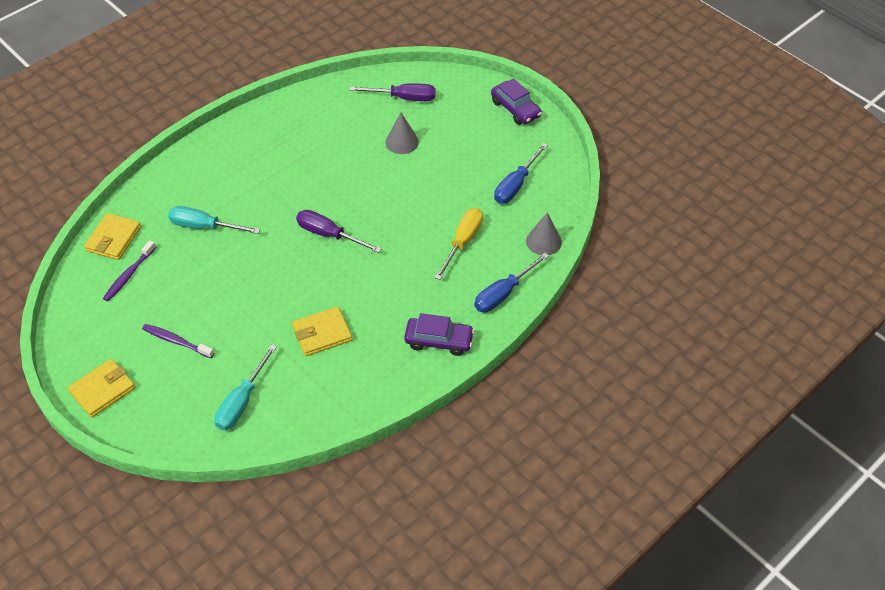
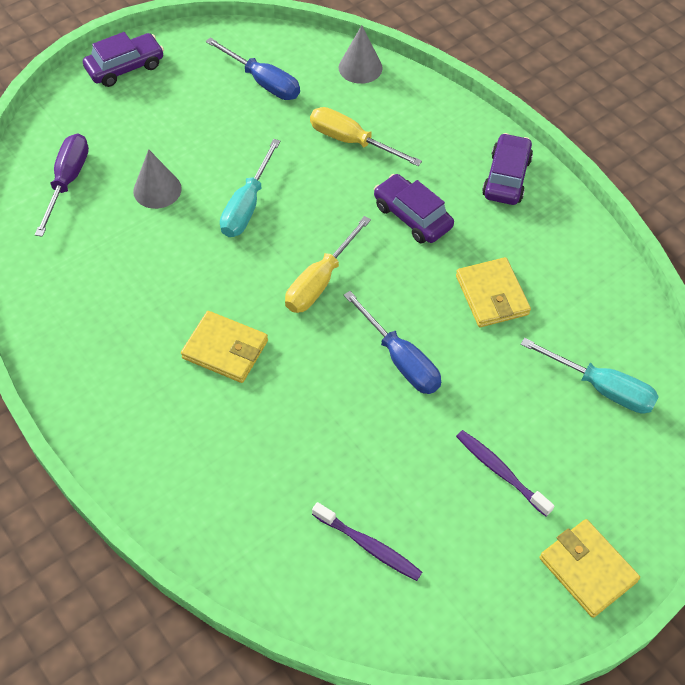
camera: 85 degrees left, 5 degrees up
yellow wallet [84,213,141,260] -> yellow wallet moved to [181,311,268,383]
purple toothbrush [142,324,214,358] -> purple toothbrush turned 105 degrees clockwise [456,430,554,516]
turquoise screwdriver [168,206,260,234] -> turquoise screwdriver moved to [220,139,281,237]
purple screwdriver [296,210,382,253] -> yellow screwdriver [285,216,371,313]
blue screwdriver [474,253,549,313] -> blue screwdriver moved to [344,291,441,394]
none -> purple car [374,174,454,243]

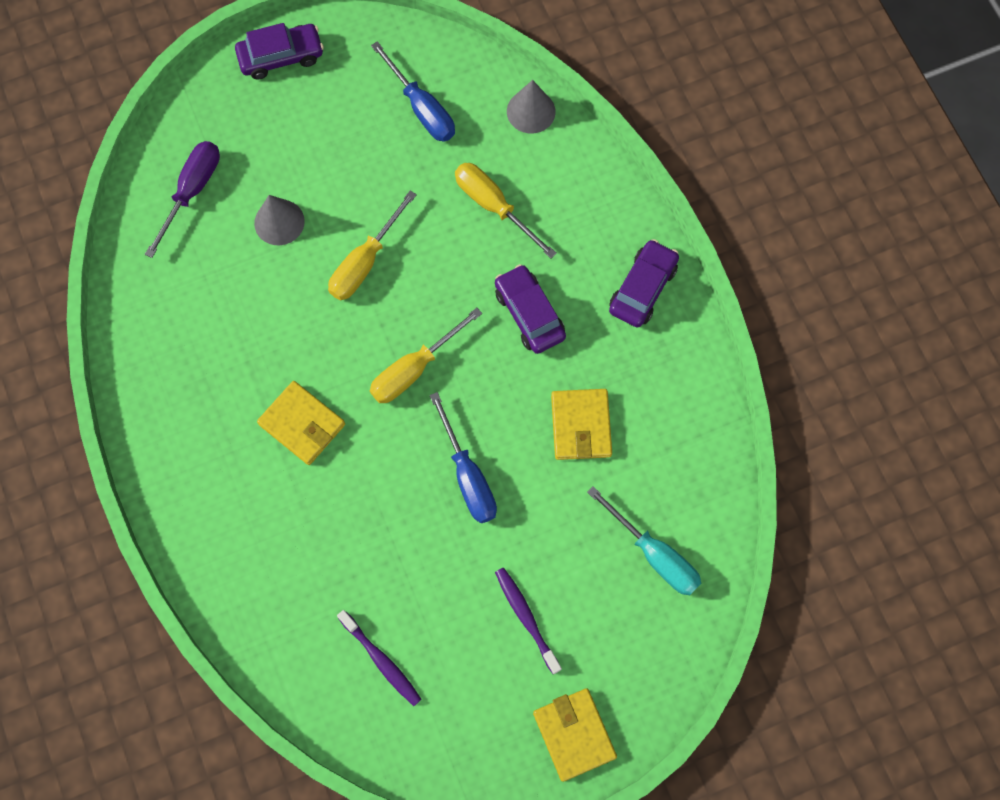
camera: 15 degrees right, 15 degrees up
turquoise screwdriver [220,139,281,237] -> yellow screwdriver [328,191,417,300]

